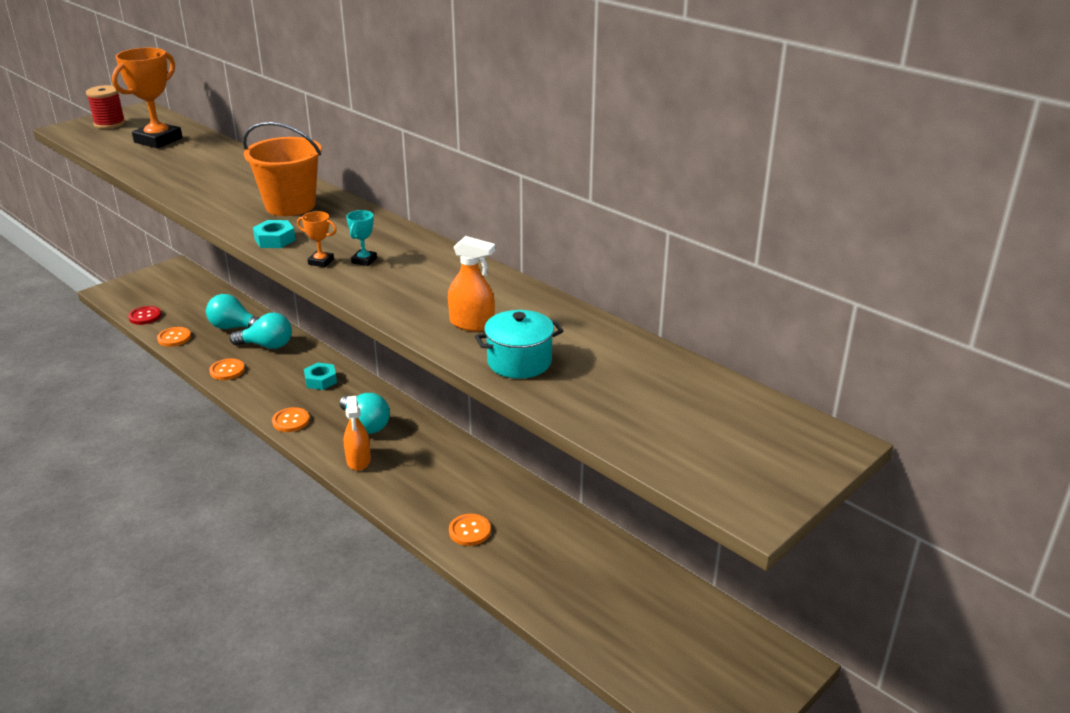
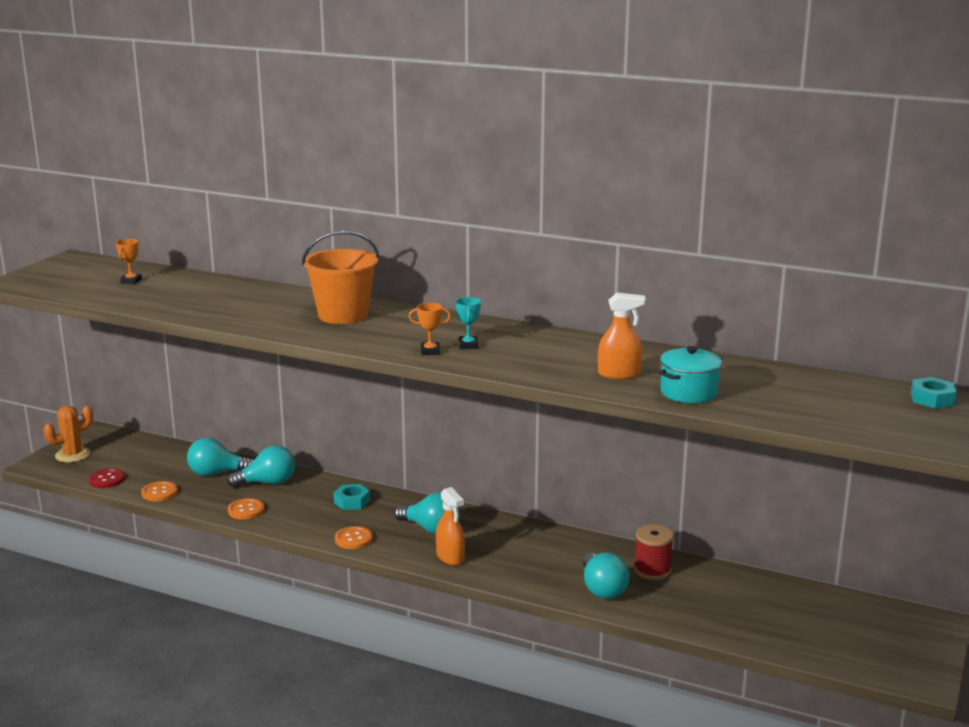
camera: 20 degrees left, 10 degrees down
red spool [86,85,126,129] -> red spool moved to [634,524,674,580]
orange trophy [112,48,183,148] -> orange trophy [116,239,142,284], size x0.45
turquoise nut [253,220,296,248] -> turquoise nut moved to [911,377,957,409]
orange button [449,514,491,546] -> turquoise light bulb [583,553,630,599]
none -> orange cactus [43,405,93,462]

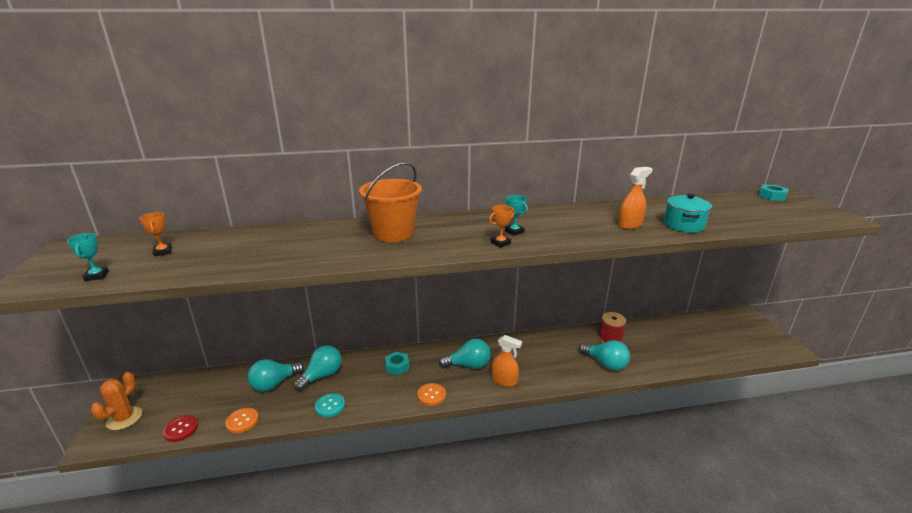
camera: 35 degrees left, 5 degrees up
orange button [228,498,264,520] -> turquoise button [315,393,345,417]
none -> turquoise trophy [67,233,109,281]

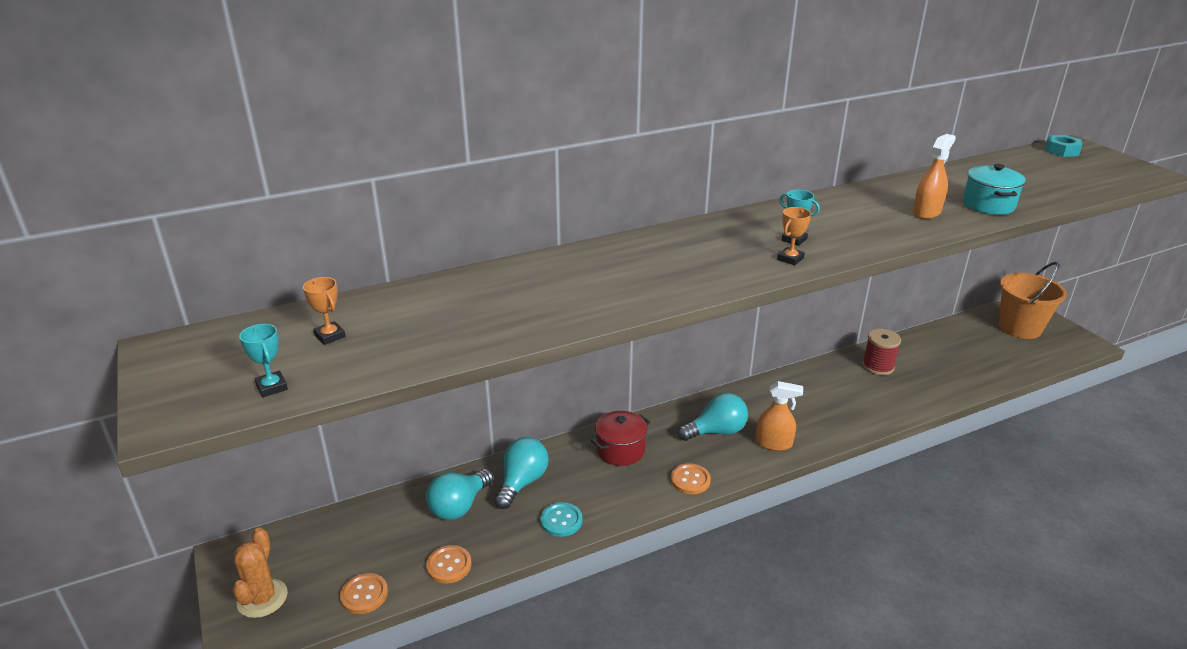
camera: 15 degrees left, 5 degrees up
red button [163,415,198,442] -> orange button [340,573,388,614]
orange bucket [359,162,422,242] -> orange bucket moved to [999,262,1067,339]
turquoise nut [385,352,409,375] -> red pot [591,411,650,466]
turquoise light bulb [579,340,630,371] -> none

